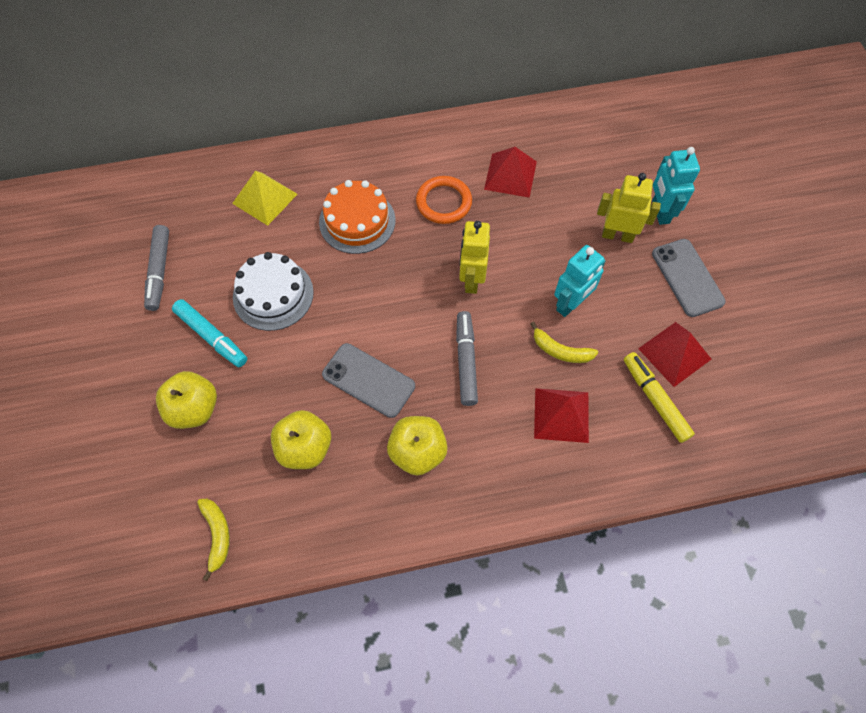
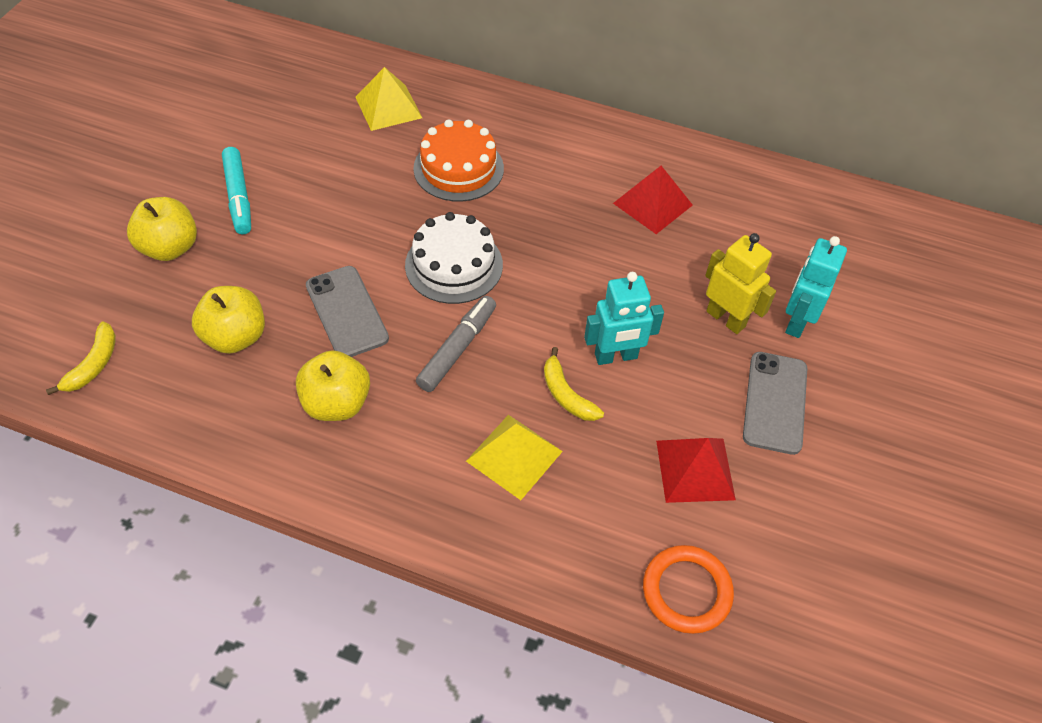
camera: 30 degrees right, 10 degrees down
grey marker [144,225,169,311] -> none
white cake [233,252,314,331] -> white cake moved to [405,212,503,304]
orange ring [416,176,472,224] -> orange ring moved to [643,545,734,634]
yellow robot [459,221,490,294] -> none
red pyramid [534,388,589,443] -> yellow pyramid [466,415,563,500]
yellow marker [624,352,695,443] -> none

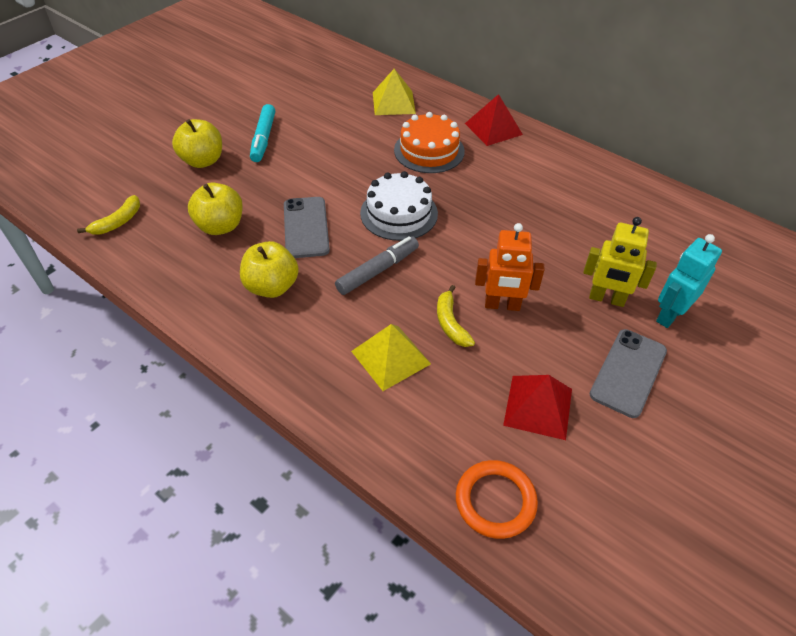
camera: 20 degrees right, 5 degrees down
turquoise robot [584,272,664,365] -> orange robot [475,223,545,311]
red pyramid [613,166,693,234] -> red pyramid moved to [465,94,523,146]
yellow robot [705,233,776,334] -> yellow robot turned 135 degrees clockwise [583,217,657,307]

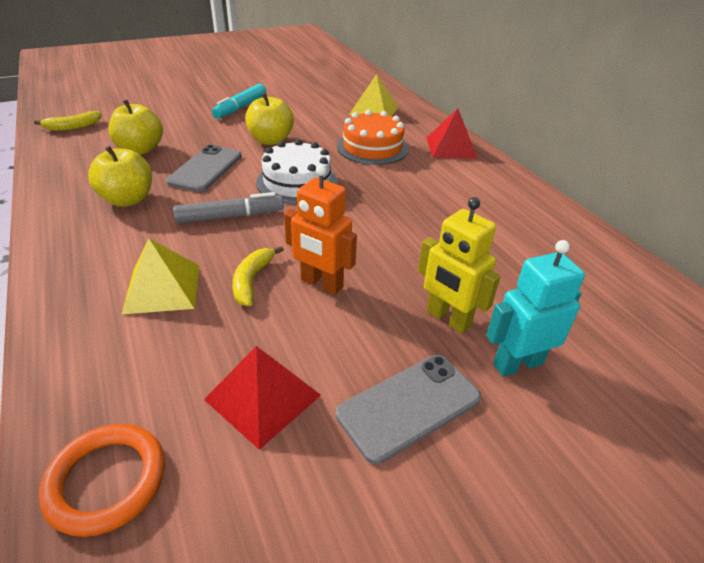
camera: 25 degrees right, 10 degrees down
yellow apple [172,119,222,168] -> yellow apple moved to [245,93,294,145]

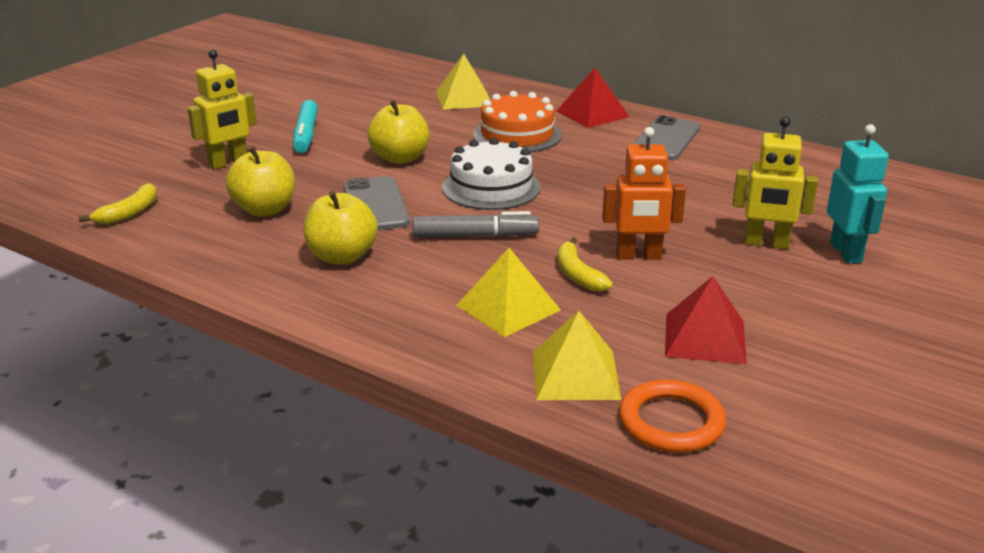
camera: 30 degrees left, 10 degrees down
grey marker [173,192,284,224] -> grey marker turned 45 degrees clockwise [413,211,539,237]
grey phone [336,355,481,464] -> grey phone moved to [633,115,700,160]
turquoise robot [486,240,585,377] -> turquoise robot turned 135 degrees clockwise [827,124,889,264]
none -> yellow robot [187,50,257,169]
none -> yellow pyramid [533,311,621,400]

